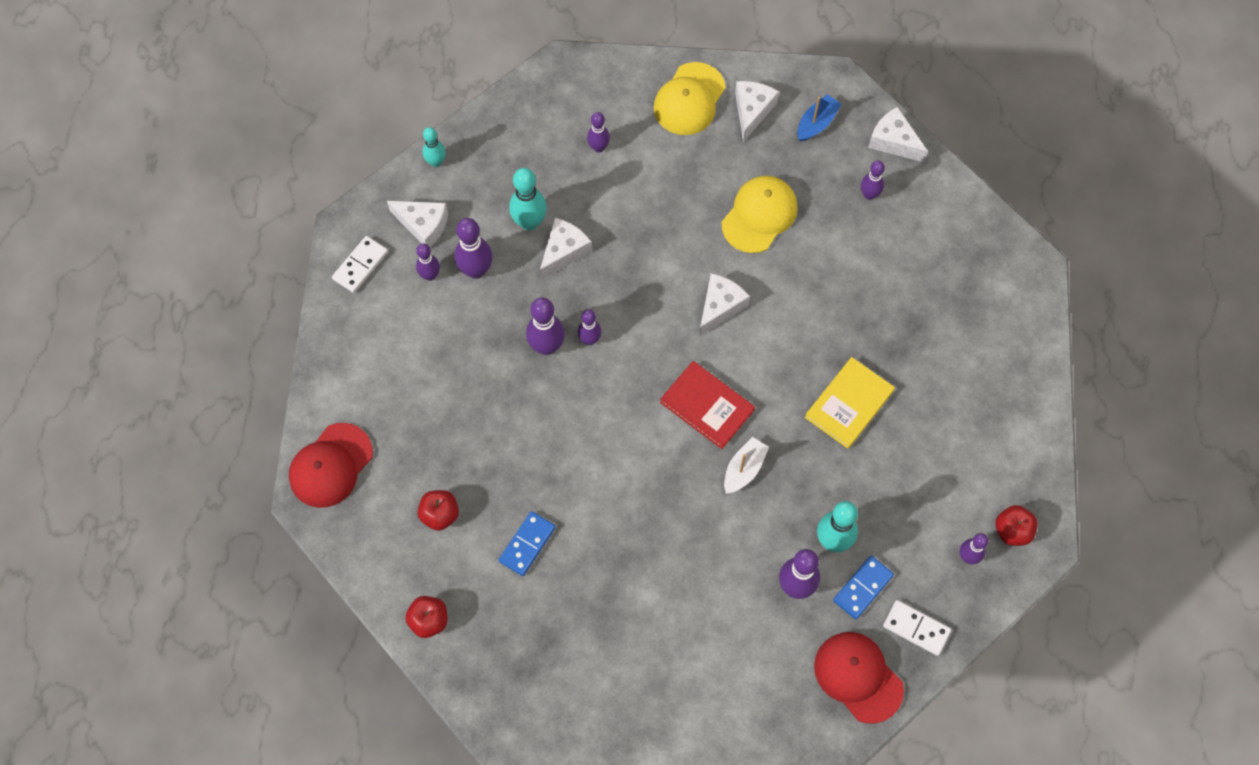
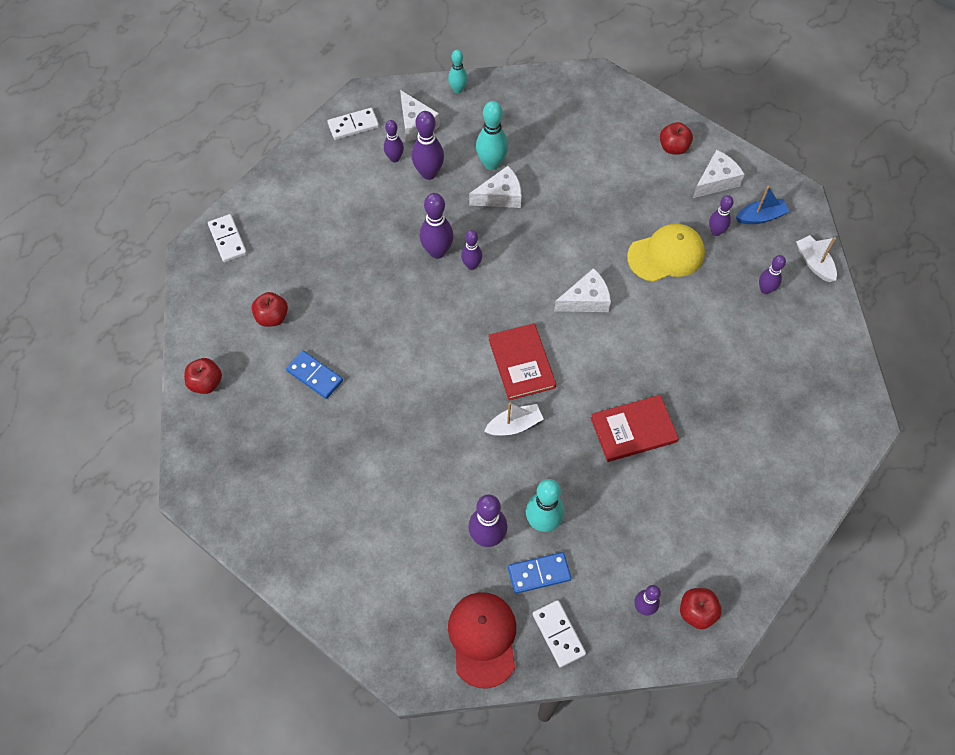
camera: 35 degrees right, 5 degrees down
red cap [289,423,373,508] -> white domino [208,214,247,262]
blue domino [498,511,556,576] -> blue domino turned 60 degrees clockwise [286,350,343,399]
purple bowling pin [587,112,610,153] -> purple bowling pin moved to [709,195,734,236]
yellow cap [654,62,726,135] -> red apple [660,122,693,155]
yellow book [805,357,895,449] -> red book [591,395,679,462]
white cheese [868,107,928,162] -> white boat [796,235,837,282]

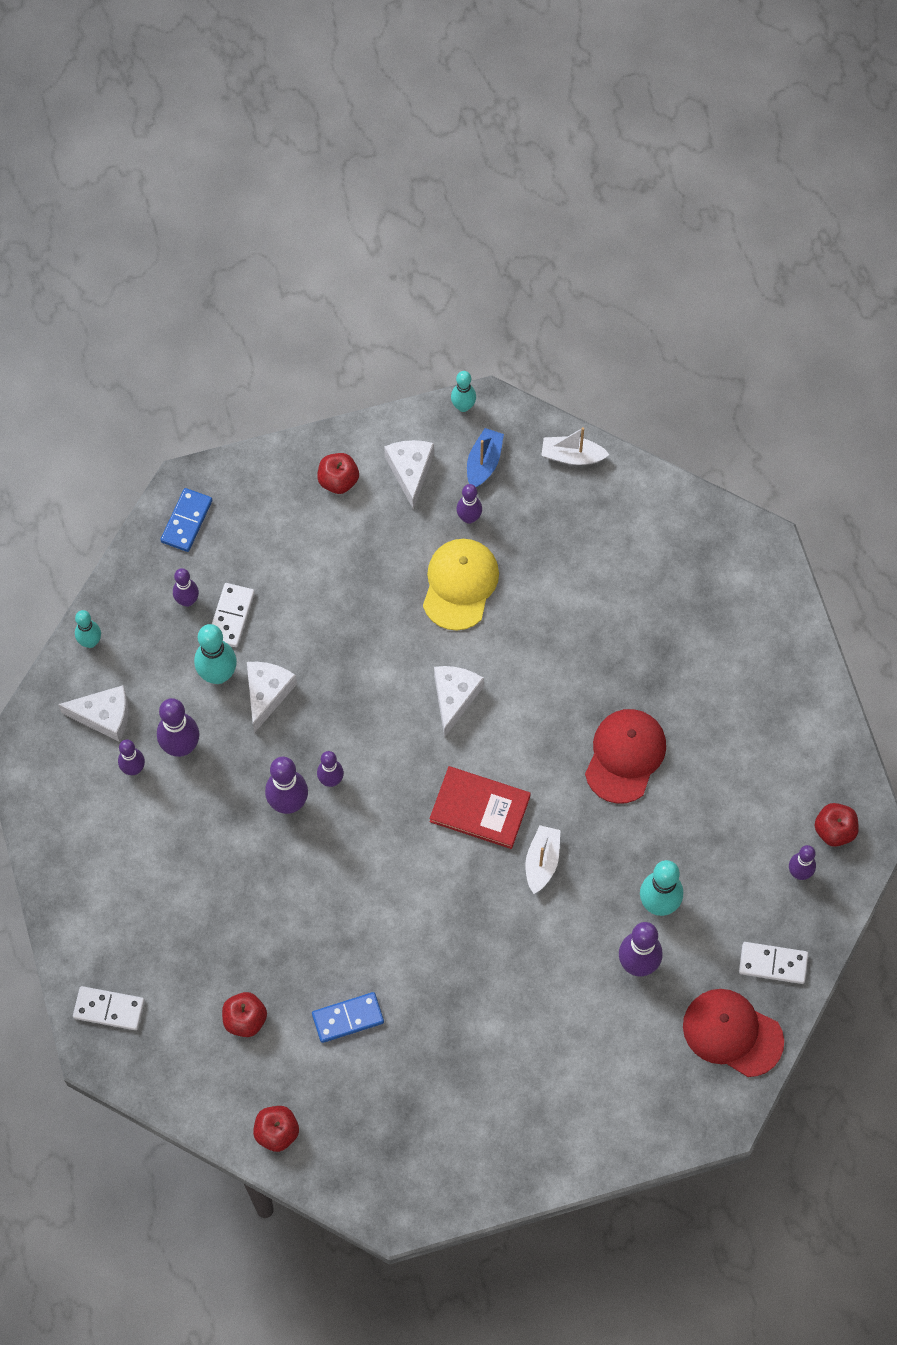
camera: 55 degrees left, 5 degrees up
white domino [327,108,379,140] -> white domino moved to [212,583,255,647]
blue domino [508,552,571,594] -> blue domino moved to [160,488,212,552]
red book [591,395,679,462] -> red cap [585,709,666,804]
purple bowling pin [759,255,786,294] -> purple bowling pin moved to [173,568,199,607]
none -> turquoise bowling pin [451,371,476,412]

